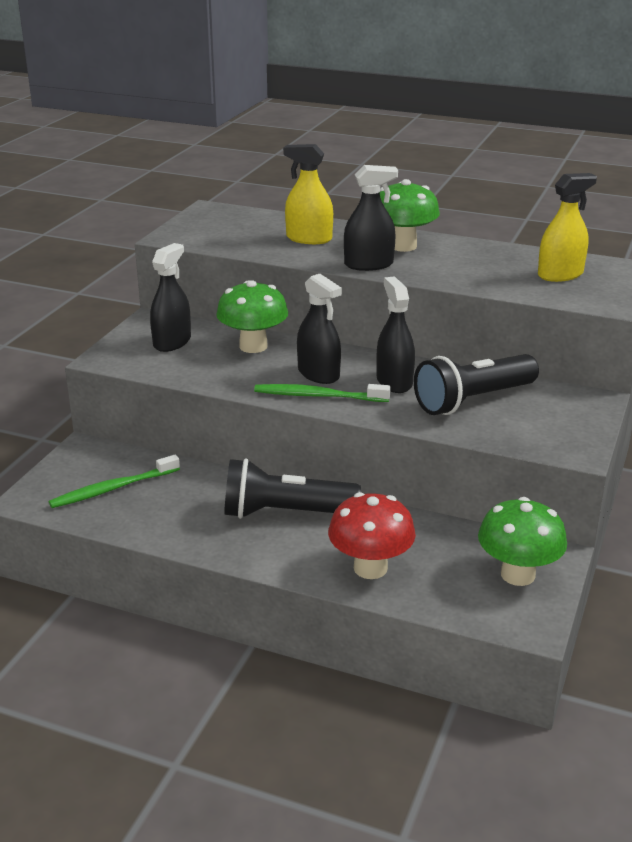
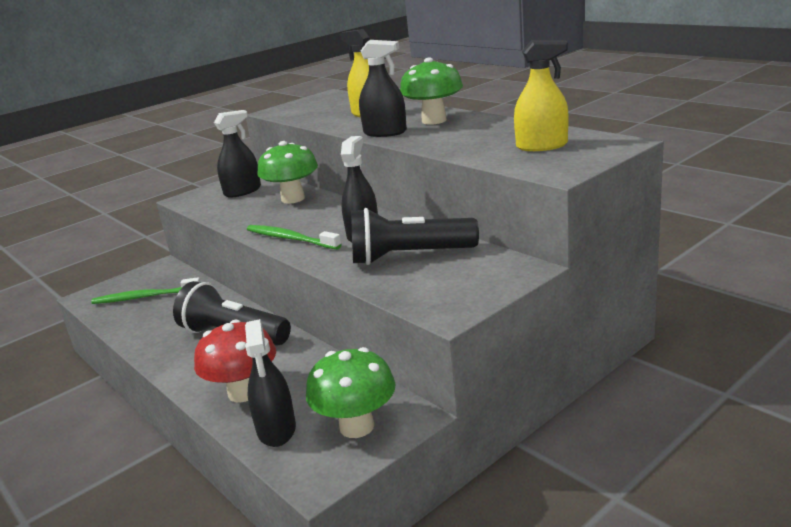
camera: 30 degrees right, 5 degrees down
black spray bottle [297,274,342,384] -> black spray bottle moved to [245,319,296,447]

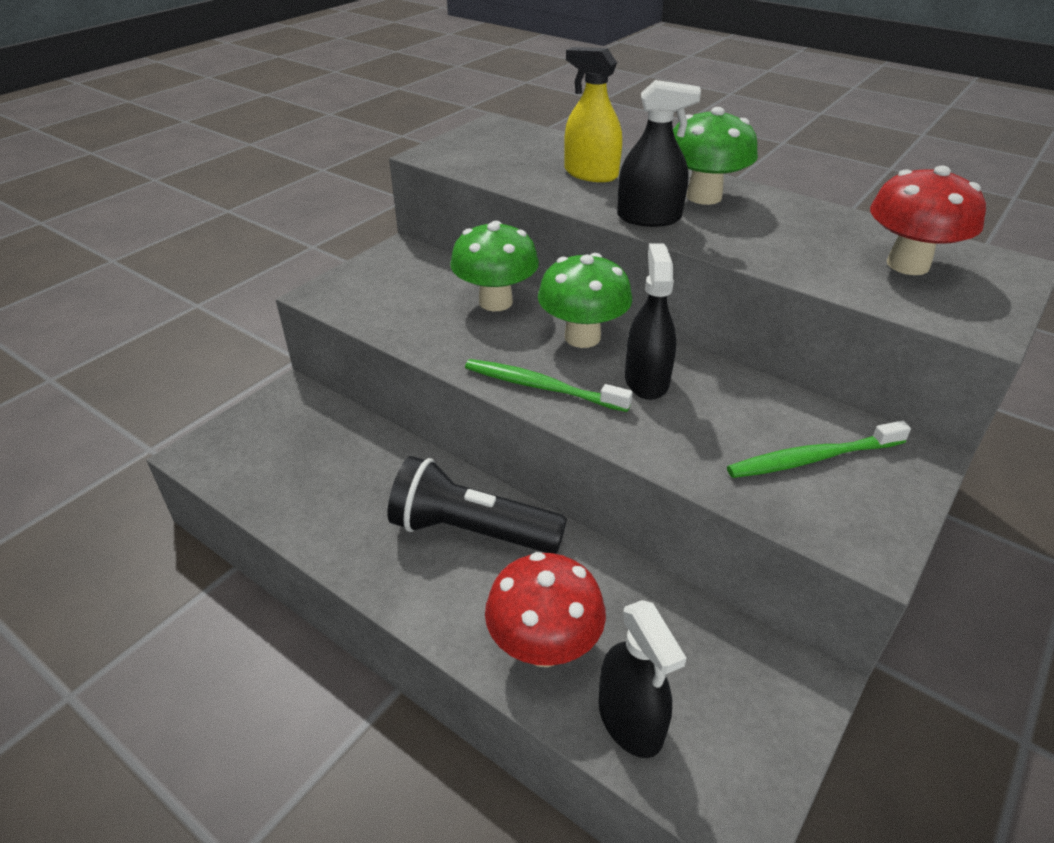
camera: 15 degrees left, 15 degrees up
green toothbrush [91,277,201,304] -> green toothbrush moved to [727,421,911,478]
black spray bottle [214,110,261,198] -> none
green mushroom [306,347,396,438] -> green mushroom moved to [538,253,632,348]
black flashlight [351,208,479,265] -> none
yellow spray bottle [514,40,569,151] -> red mushroom [870,165,986,275]

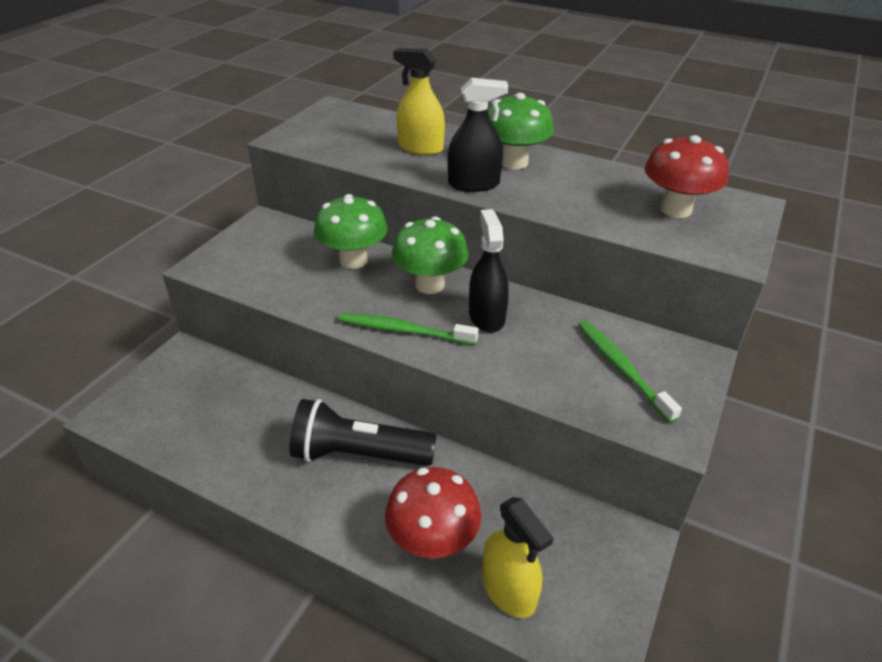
camera: 10 degrees left, 0 degrees up
black spray bottle [599,600,687,758] -> yellow spray bottle [482,497,553,618]
green toothbrush [727,421,911,478] -> green toothbrush turned 90 degrees clockwise [578,320,682,423]

